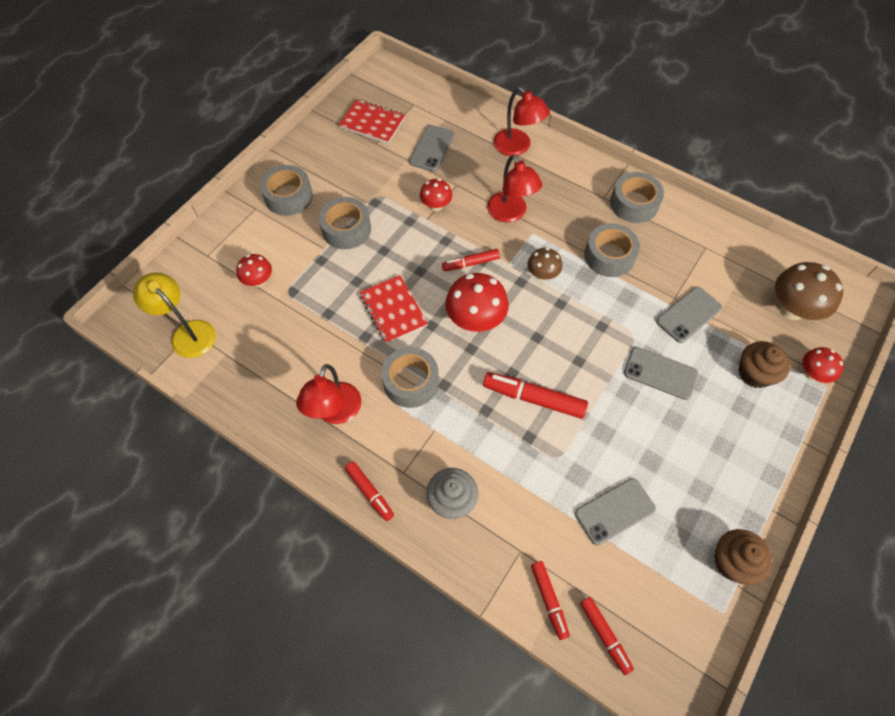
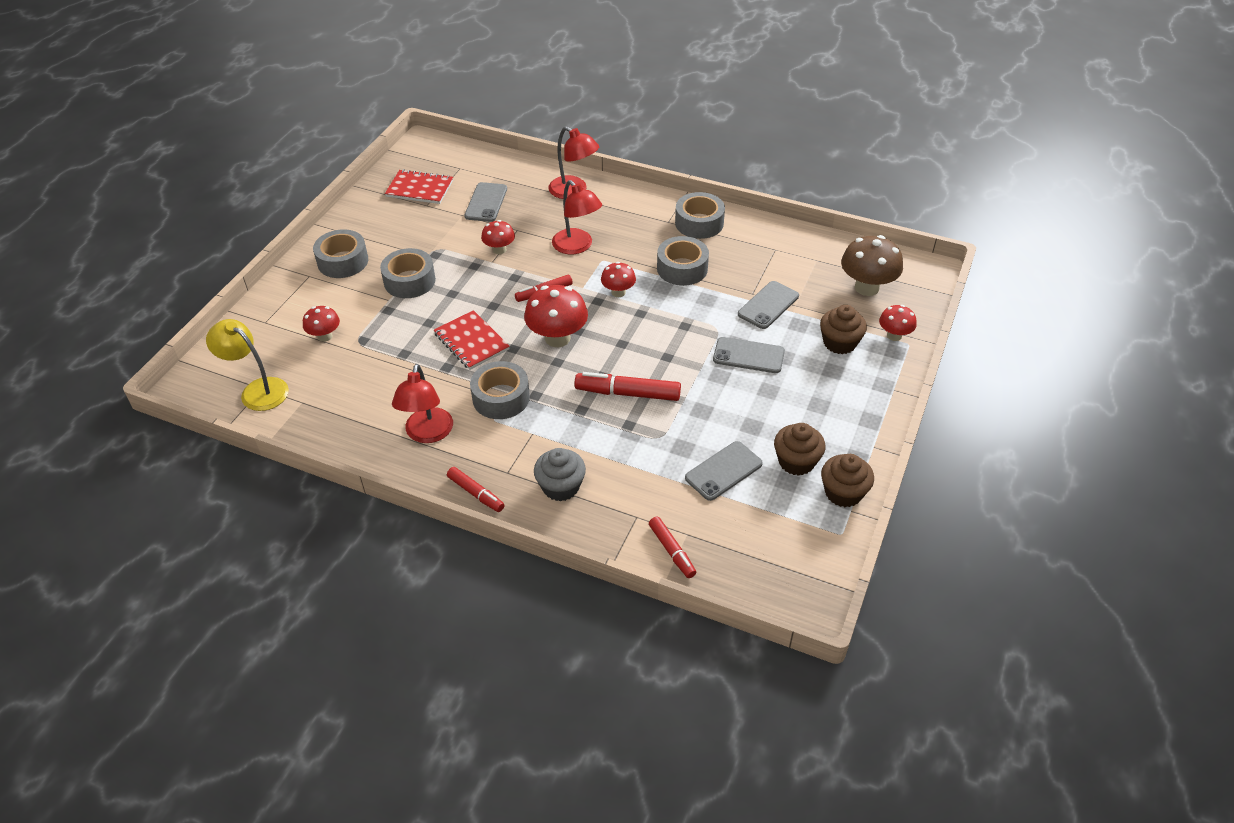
camera: 10 degrees left, 15 degrees down
brown mushroom [528,248,562,281] -> red mushroom [601,262,636,297]
red marker [580,597,634,675] -> none
none -> brown cupcake [774,423,825,476]

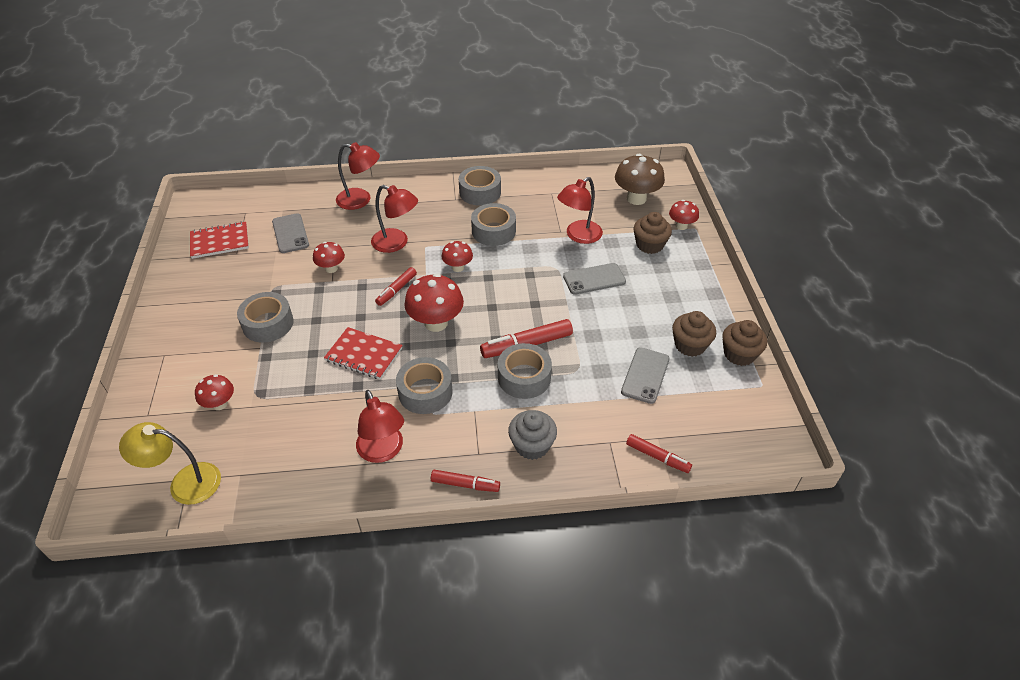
camera: 30 degrees left, 0 degrees up
grey tape [313,229,368,278] -> grey tape moved to [498,343,552,399]
grey phone [738,281,799,329] -> red lamp [557,177,603,244]

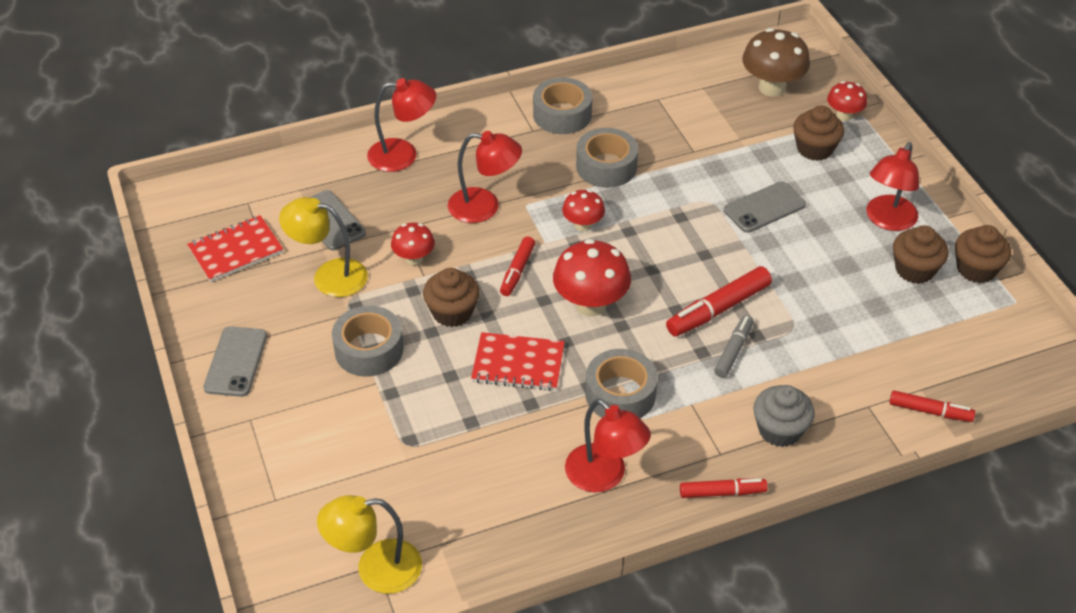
camera: 15 degrees left, 0 degrees up
red mushroom [195,374,234,410] -> none
grey tape [498,343,552,399] -> grey marker [714,315,753,378]
red lamp [557,177,603,244] -> red lamp moved to [867,142,919,231]
grey phone [621,347,670,404] -> grey phone moved to [203,326,267,397]
none -> yellow lamp [279,197,368,297]
none -> brown cupcake [423,268,479,327]

